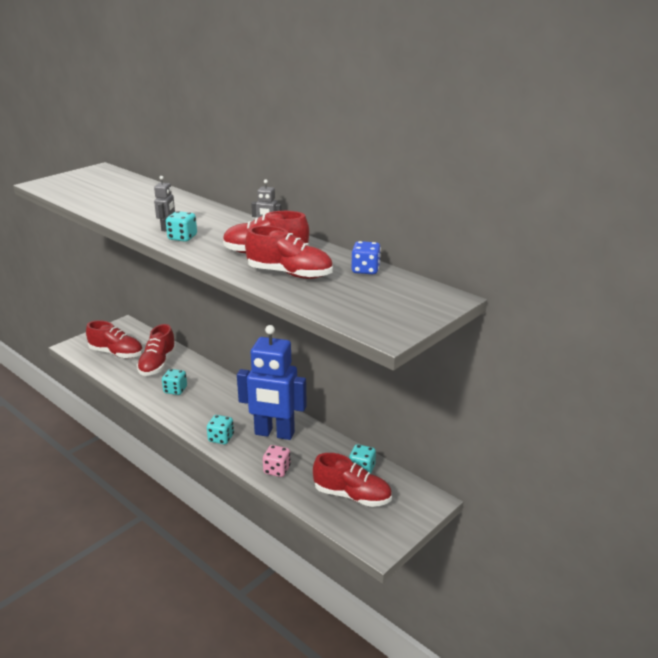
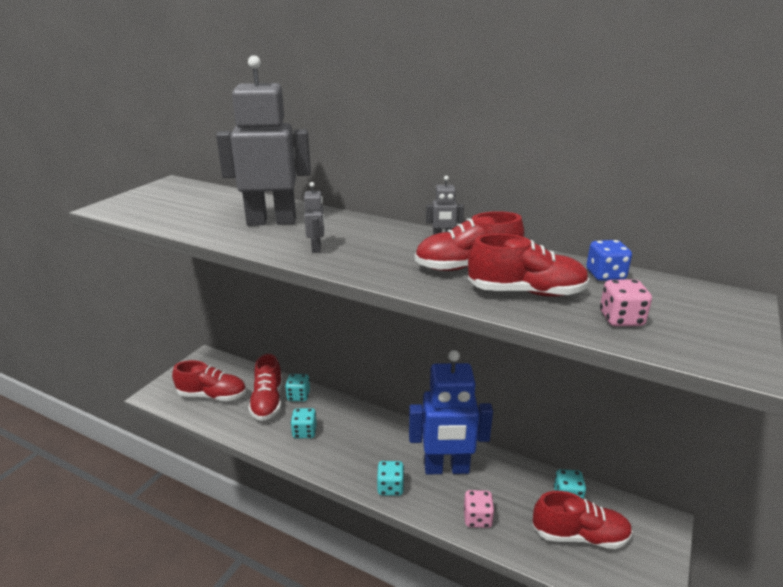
camera: 15 degrees left, 0 degrees up
turquoise dice [166,211,197,242] -> turquoise dice moved to [285,374,310,401]
none -> grey robot [216,56,311,226]
none -> pink dice [600,279,652,326]

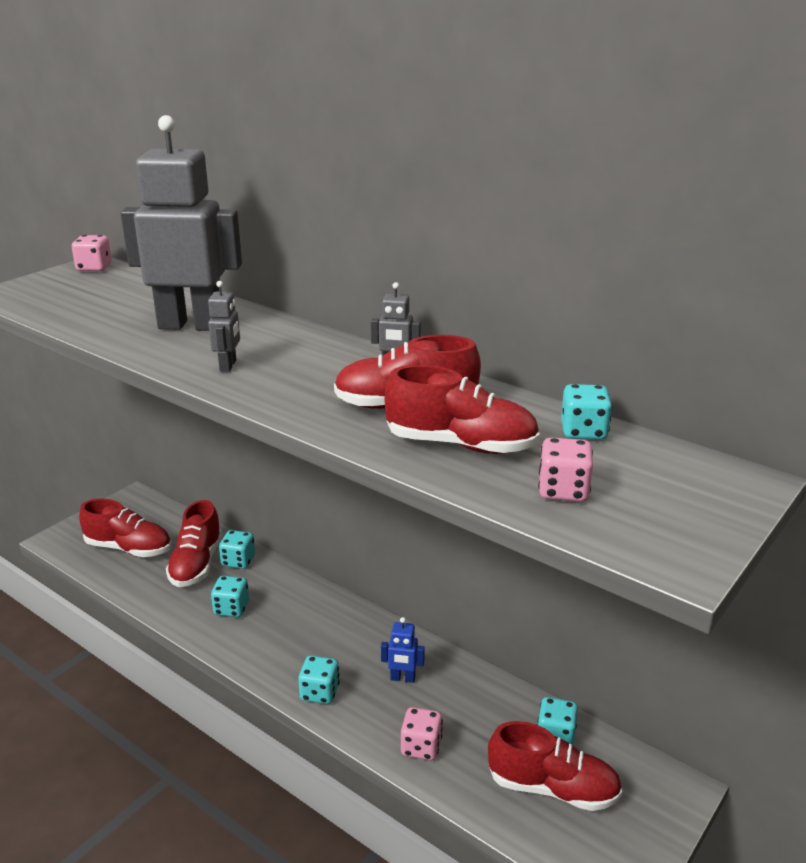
camera: 10 degrees right, 0 degrees up
blue robot [409,350,493,474] -> blue robot [381,617,425,683], size x0.40
blue dice [586,240,632,281] -> turquoise dice [561,384,612,440]
none -> pink dice [72,235,112,271]

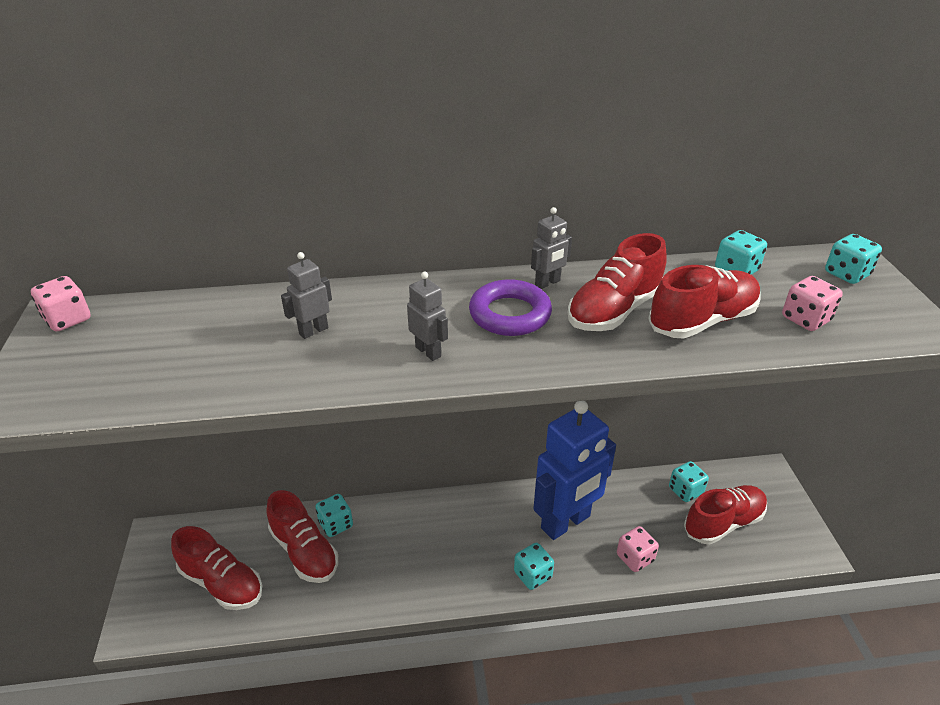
camera: 45 degrees left, 10 degrees up
red shoe [79,499,171,557] -> red shoe turned 60 degrees clockwise [171,526,262,610]
grey robot [121,115,242,331] -> grey robot [281,252,332,339], size x0.40
turquoise dice [211,576,249,617] -> turquoise dice moved to [825,234,882,284]
blue robot [381,617,425,683] -> blue robot [533,401,616,540], size x2.49
none -> purple ring [469,279,552,336]

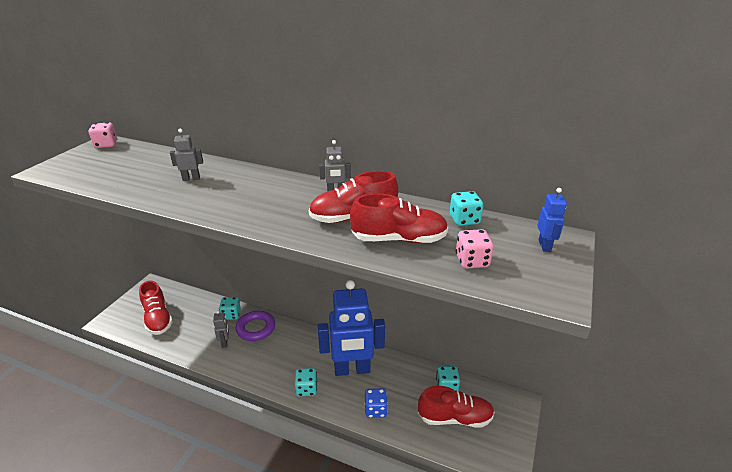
camera: 30 degrees right, 5 degrees down
red shoe [266,490,338,583] -> none
grey robot [407,272,448,361] -> grey robot moved to [213,311,229,348]
purple ring [469,279,552,336] -> purple ring moved to [236,311,275,341]
pink dice [617,526,659,572] -> blue dice [365,388,388,418]
turquoise dice [825,234,882,284] -> blue robot [538,188,567,252]

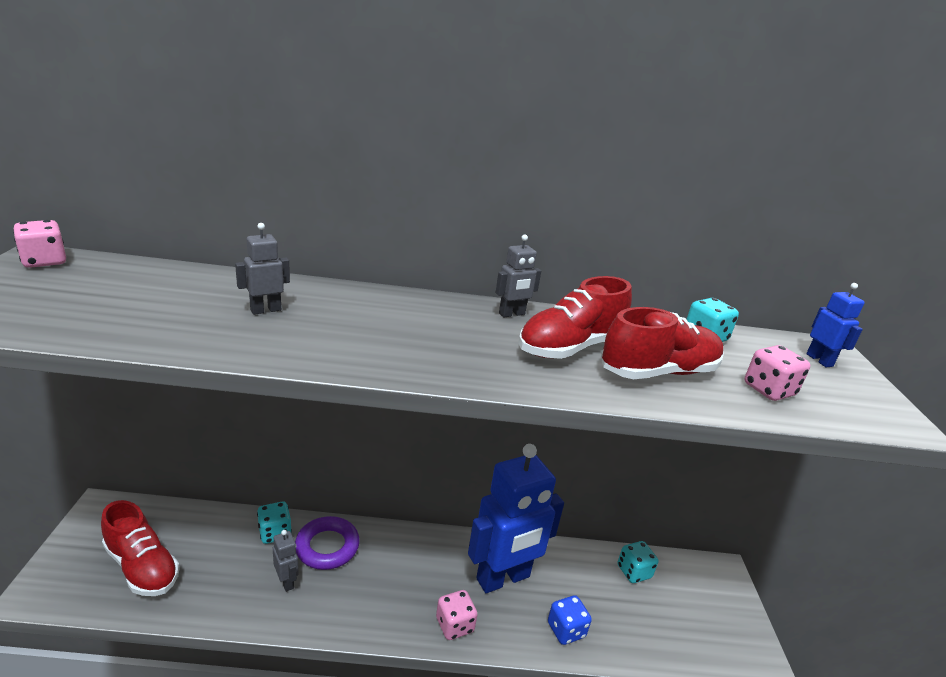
camera: 25 degrees left, 5 degrees down
turquoise dice [295,368,317,396] -> pink dice [436,590,478,640]
red shoe [418,386,495,428] -> none

